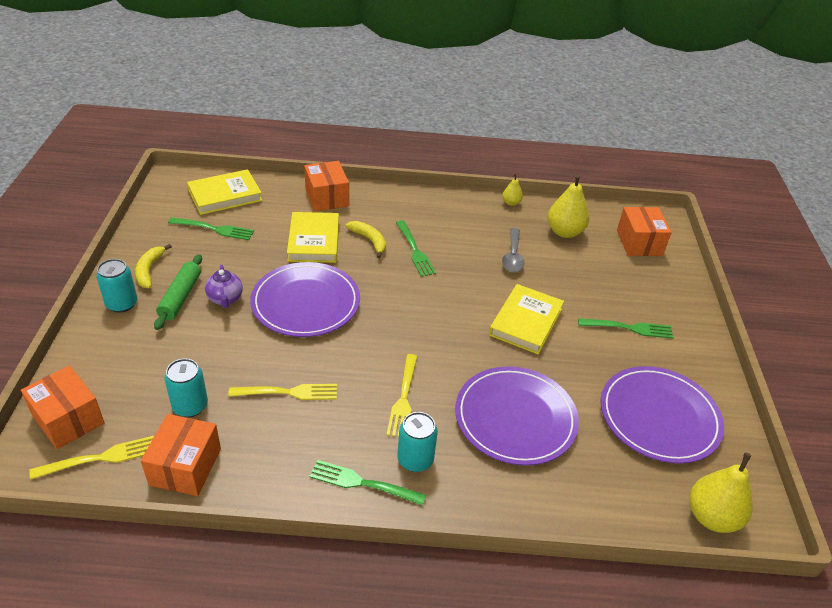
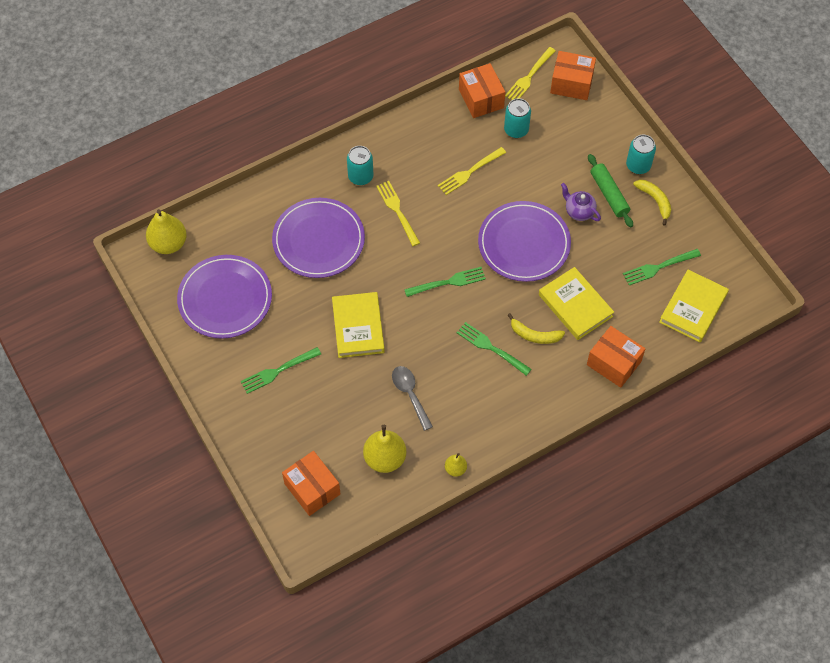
camera: 150 degrees right, 20 degrees up
green fork [309,460,426,506] -> green fork moved to [404,267,486,297]

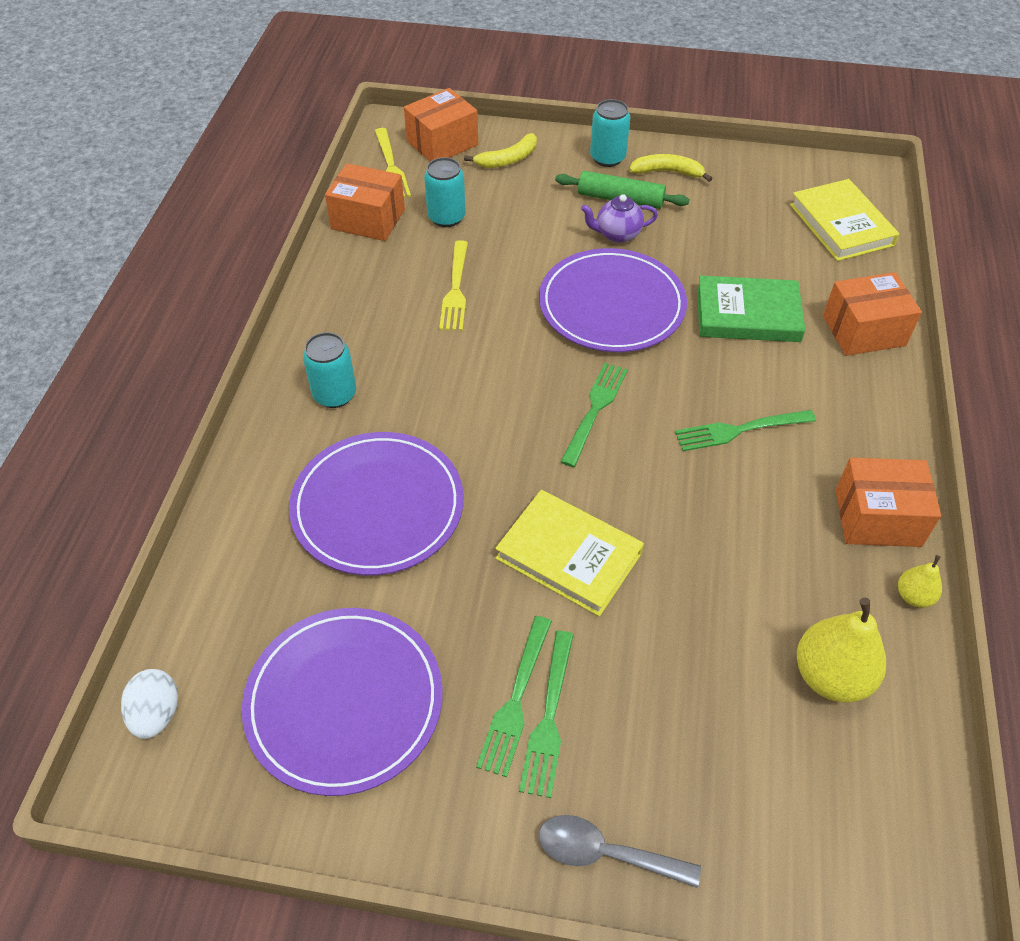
camera: 50 degrees left, 10 degrees down
yellow pear [146,209,187,254] -> white egg [121,669,178,739]
orange box [282,451,341,516] -> orange box moved to [836,458,941,547]
yellow fork [376,181,420,246] -> none
grey spoon [392,366,433,431] -> grey spoon moved to [539,815,701,888]
yellow banana [508,313,565,344] -> yellow banana moved to [464,133,537,168]
yellow book [539,267,614,340] -> green book [697,275,805,342]
green fork [623,249,701,285] -> green fork moved to [476,616,552,777]

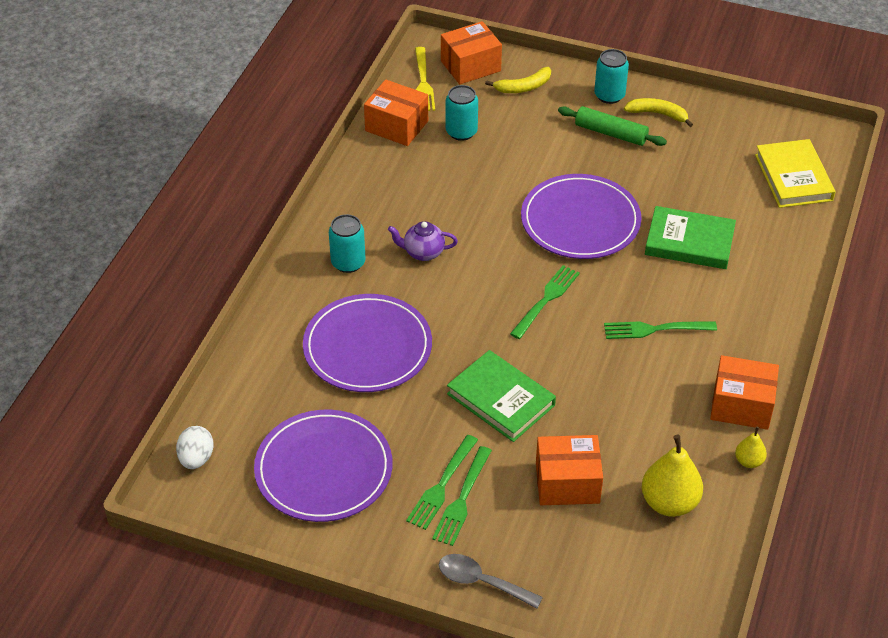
camera: 10 degrees right, 5 degrees down
yellow fork [439,240,468,331] -> none
yellow book [495,490,644,617] -> green book [447,350,556,442]
purple teapot [581,194,658,243] -> purple teapot moved to [388,221,458,261]
orange box [823,272,922,356] -> orange box moved to [536,435,603,505]

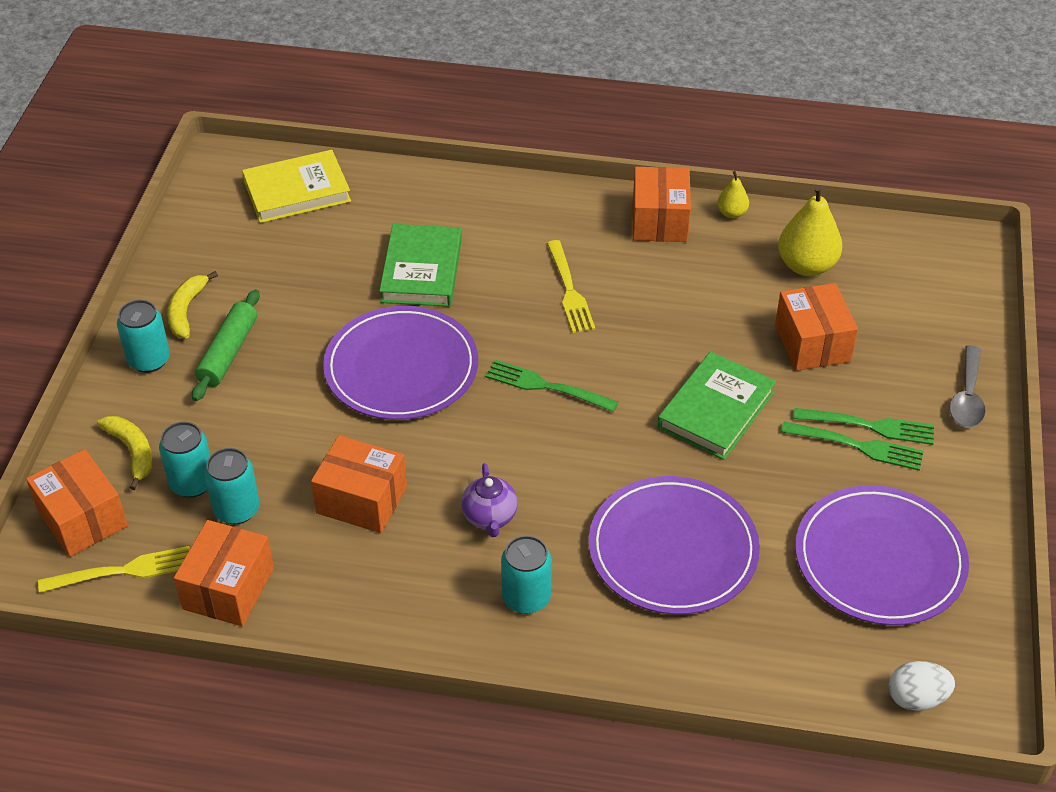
camera: 100 degrees left, 0 degrees up
green fork [604,321,717,339] -> yellow fork [547,240,595,333]
none -> turquoise can [159,422,210,498]
none -> orange box [311,435,407,533]

